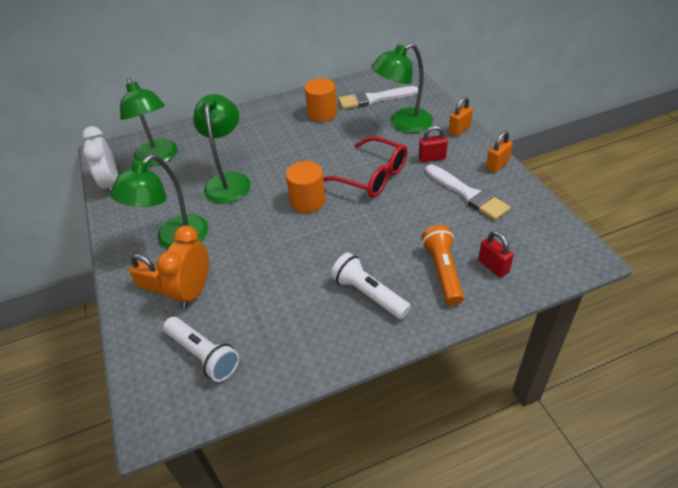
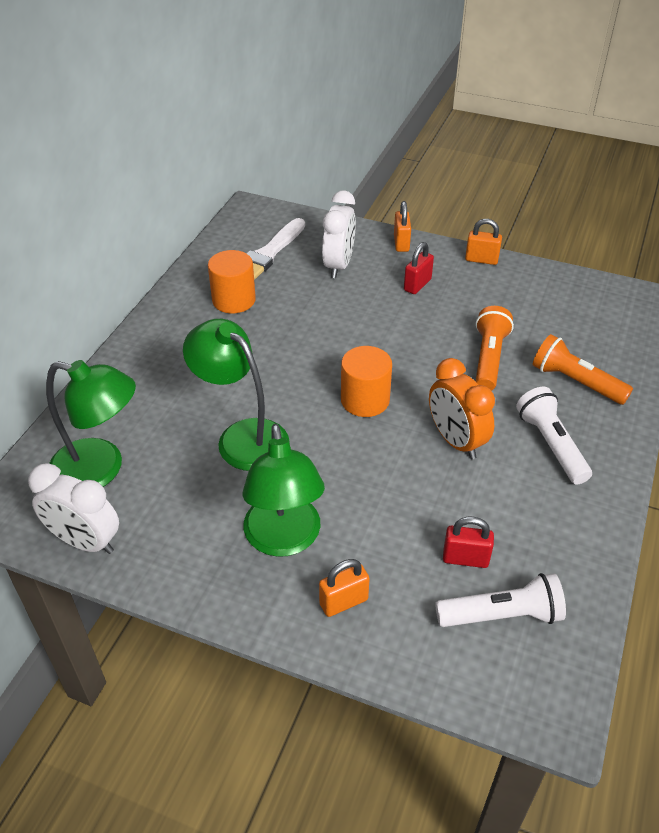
camera: 50 degrees left, 0 degrees up
orange clock [156,226,209,309] -> orange clock moved to [429,358,495,459]
red glasses [323,136,408,197] -> none
white flashlight [331,252,411,319] -> white flashlight turned 75 degrees clockwise [516,387,592,484]
green lamp [371,43,433,133] -> white clock [322,190,356,278]
white brush [425,165,510,220] -> none
red padlock [478,231,514,278] -> red padlock moved to [443,517,494,568]
orange padlock [486,131,513,173] -> orange padlock turned 75 degrees counterclockwise [465,219,502,265]
none -> orange flashlight [475,306,514,391]

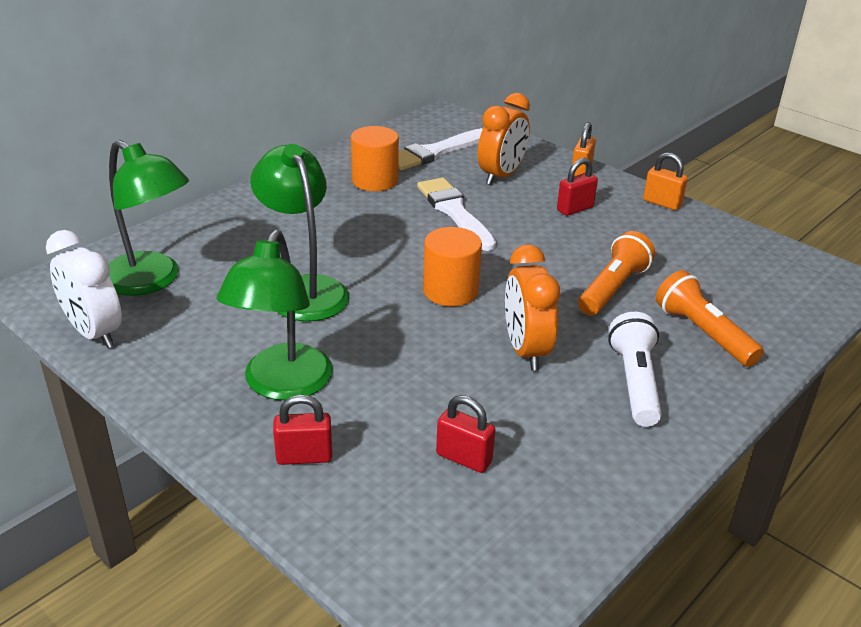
camera: 20 degrees right, 10 degrees down
orange padlock [319,559,370,617] -> red padlock [273,395,332,465]
white clock [322,190,356,278] -> orange clock [478,93,530,185]
white flashlight [435,573,566,627] -> none
none -> white brush [417,177,496,251]

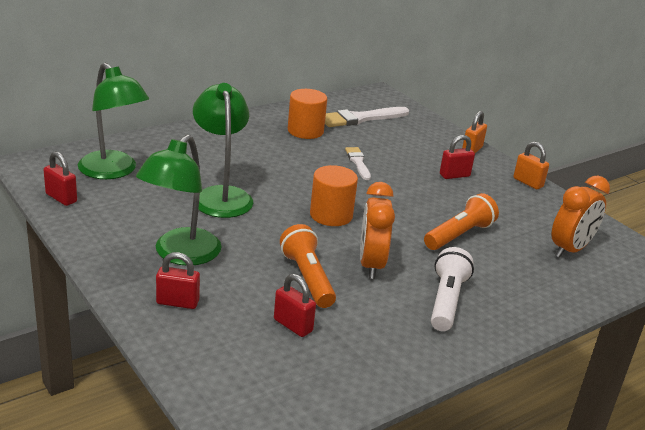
camera: 10 degrees right, 5 degrees down
white clock [46,230,122,348] -> red padlock [44,151,77,206]
white brush [417,177,496,251] -> white brush [345,147,371,180], size x0.59
orange clock [478,93,530,185] -> orange clock moved to [551,176,610,258]
orange flashlight [656,270,764,367] -> orange flashlight moved to [280,224,336,308]

